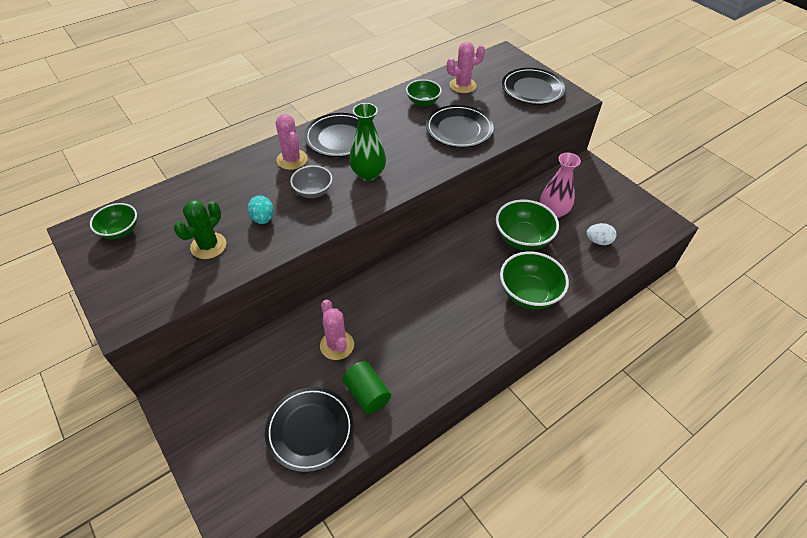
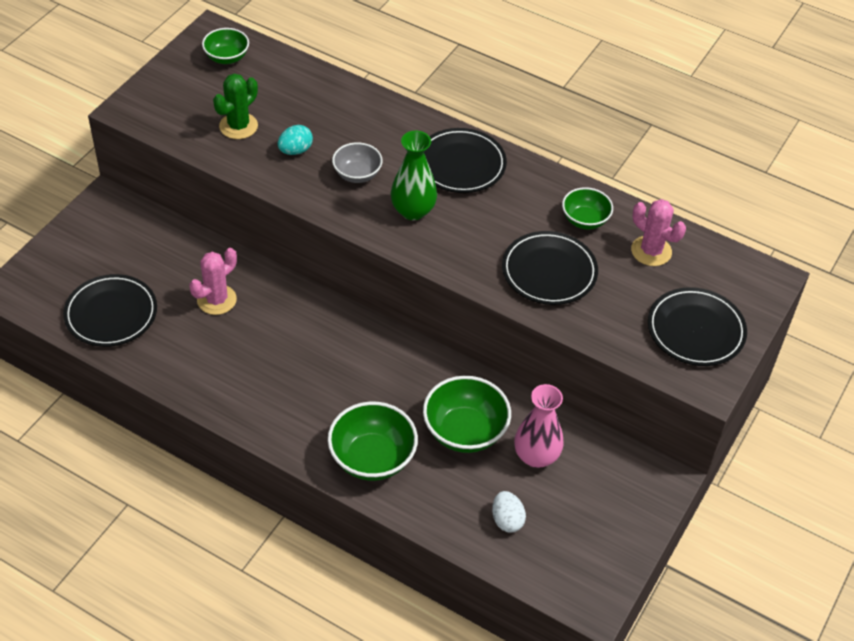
camera: 65 degrees right, 0 degrees up
green cactus [174,200,226,259] -> green cactus turned 60 degrees counterclockwise [213,74,258,139]
pink cactus [275,114,307,170] -> none
green cylinder [342,361,391,414] -> none

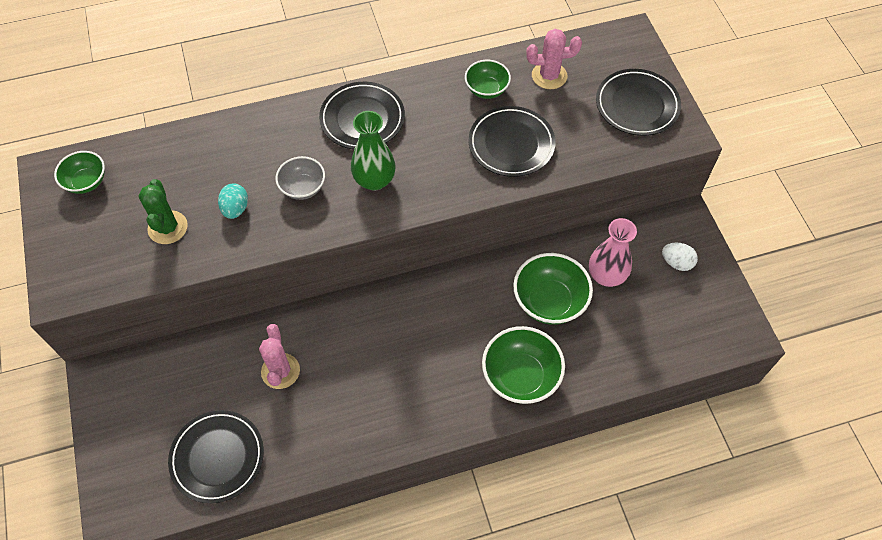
camera: 45 degrees left, 10 degrees up
white egg [492,491,526,532] -> white egg moved to [662,243,698,271]

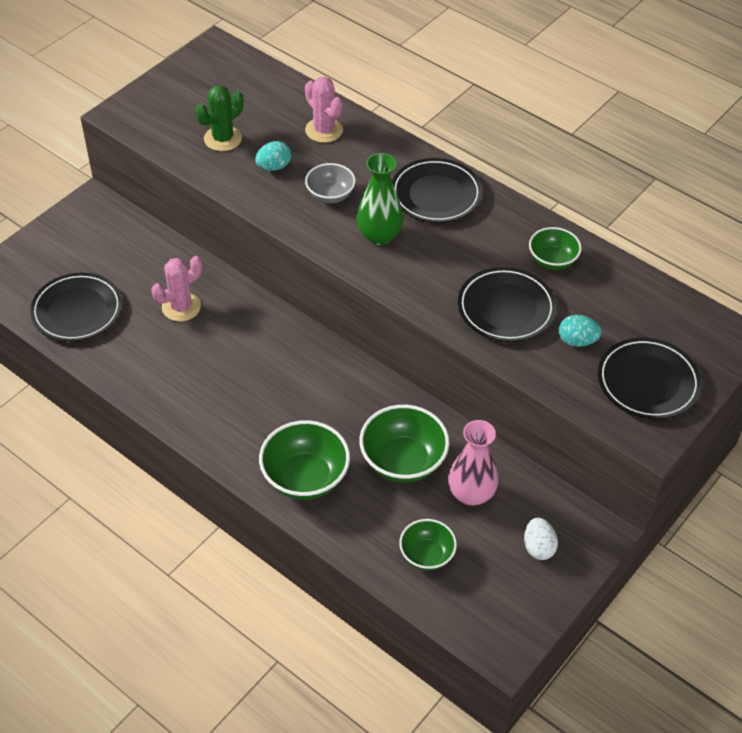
camera: 55 degrees right, 10 degrees down
green bowl [54,151,105,194] -> green bowl moved to [399,519,457,570]
pink cactus [526,29,582,89] -> pink cactus moved to [305,77,343,143]
none -> turquoise egg [559,315,602,347]

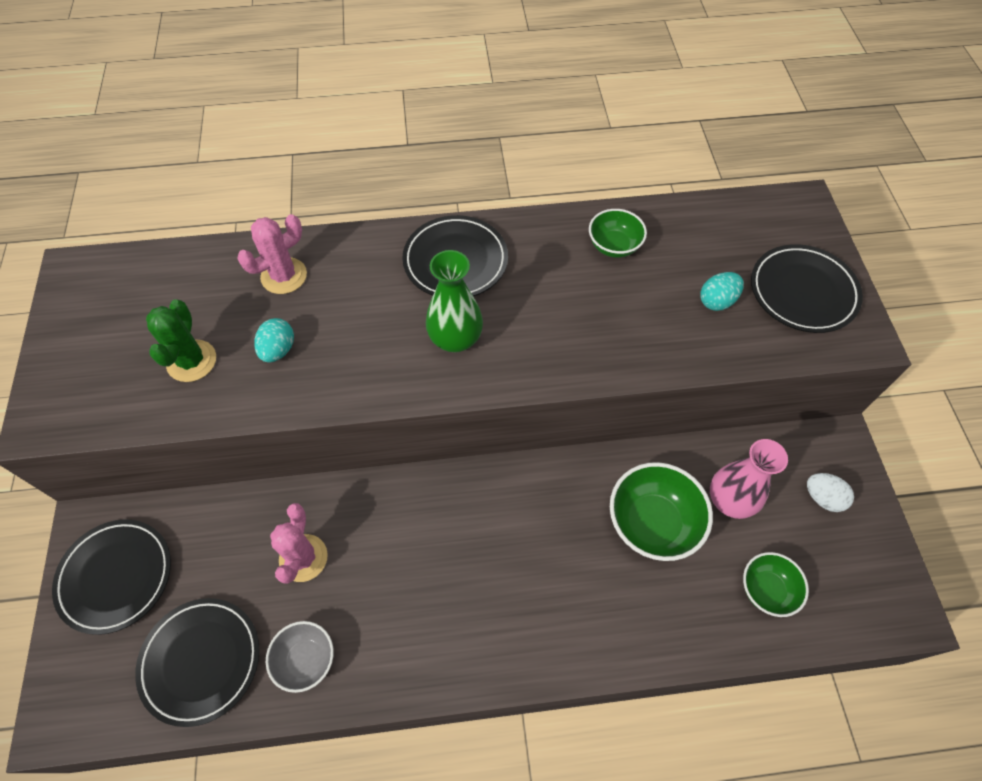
camera: 45 degrees left, 10 degrees up
green bowl [259,420,350,500] -> none
pink cactus [305,77,343,143] -> pink cactus turned 45 degrees counterclockwise [237,214,307,294]
grey bowl [305,163,356,203] -> grey bowl moved to [266,621,334,693]
black plate [458,267,556,342] -> black plate moved to [52,519,171,635]

